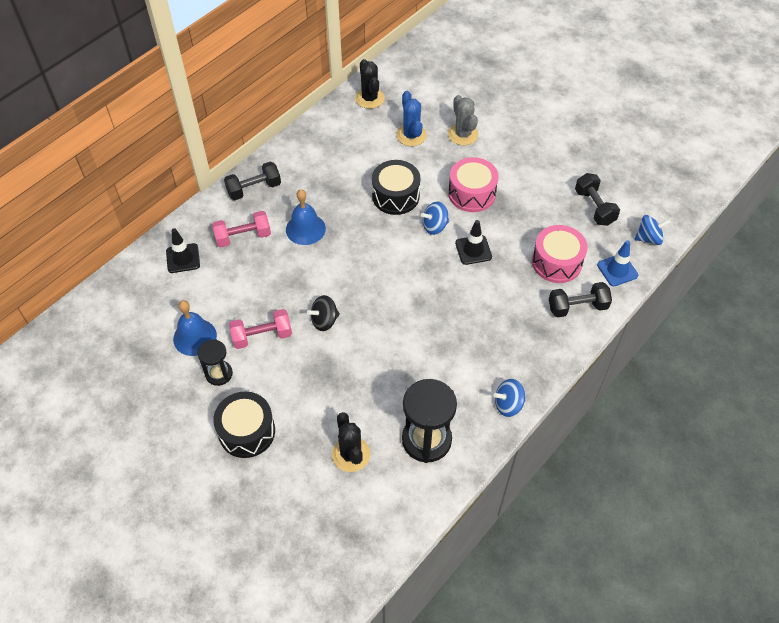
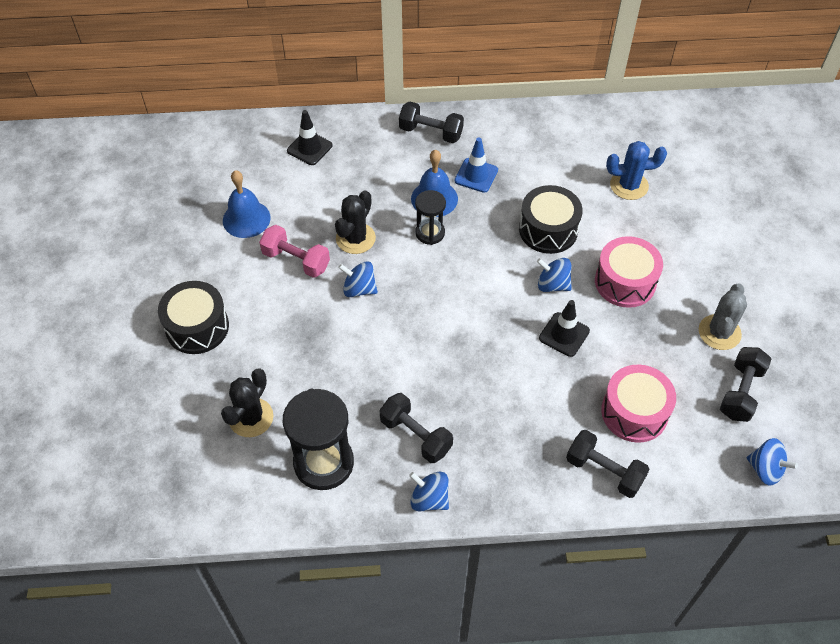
camera: 45 degrees right, 0 degrees up
black hourglass [198,339,233,386] -> black hourglass moved to [415,190,446,245]
pink dumbbell [212,211,271,248] -> none
black spinning top [307,295,340,331] -> blue spinning top [338,261,378,297]
black cactus [355,59,385,109] -> black cactus moved to [335,190,376,254]
blue cactus [396,91,427,146] -> blue cactus turned 60 degrees clockwise [606,141,667,200]
grey cactus [448,95,478,145] -> grey cactus moved to [699,283,747,350]
blue traffic cone [597,240,638,286] -> blue traffic cone moved to [455,138,498,193]
none -> black dumbbell [379,393,453,463]

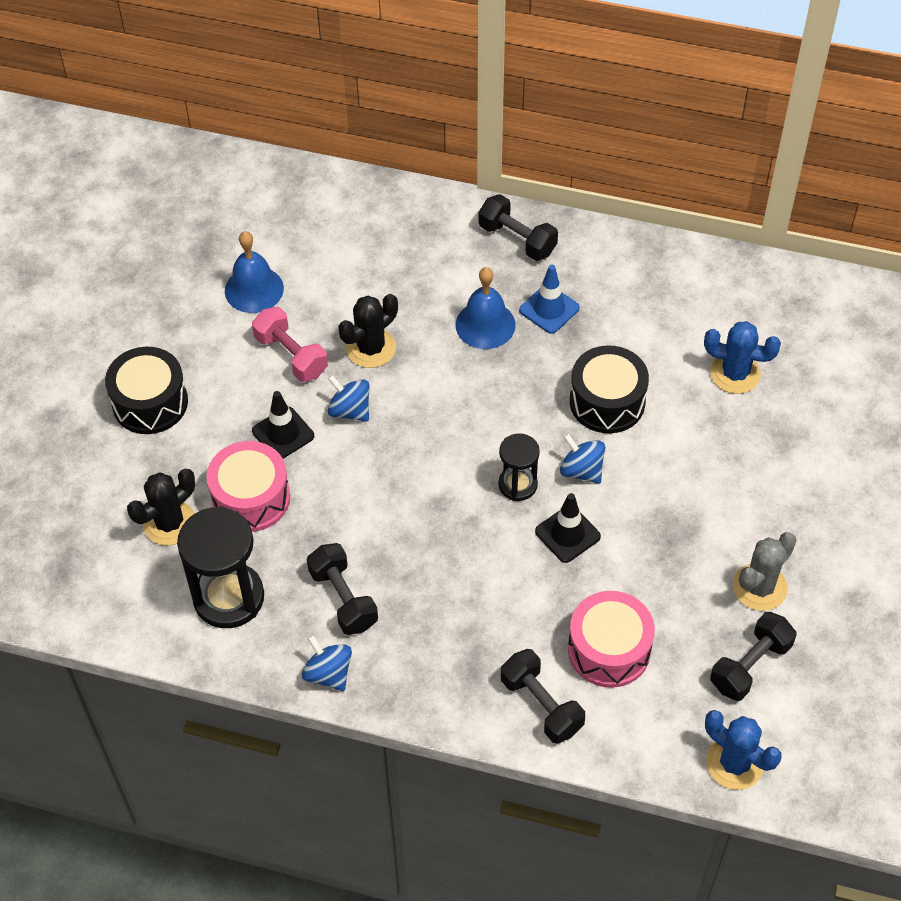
camera: 20 degrees right, 0 degrees up
black traffic cone [287,110,332,165] -> black traffic cone moved to [252,391,314,459]
black hourglass [415,190,446,245] -> black hourglass moved to [498,433,540,501]
pink drum [595,236,663,308] -> pink drum moved to [206,441,290,532]
blue spinning top [747,438,798,486] -> blue cactus [705,710,782,790]

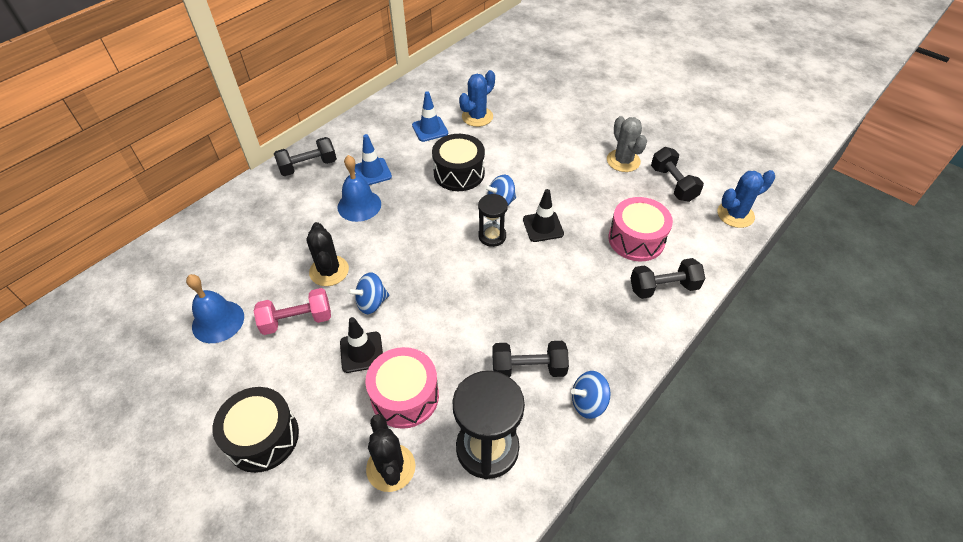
camera: 65 degrees left, 5 degrees down
none -> blue traffic cone [412,91,448,142]

